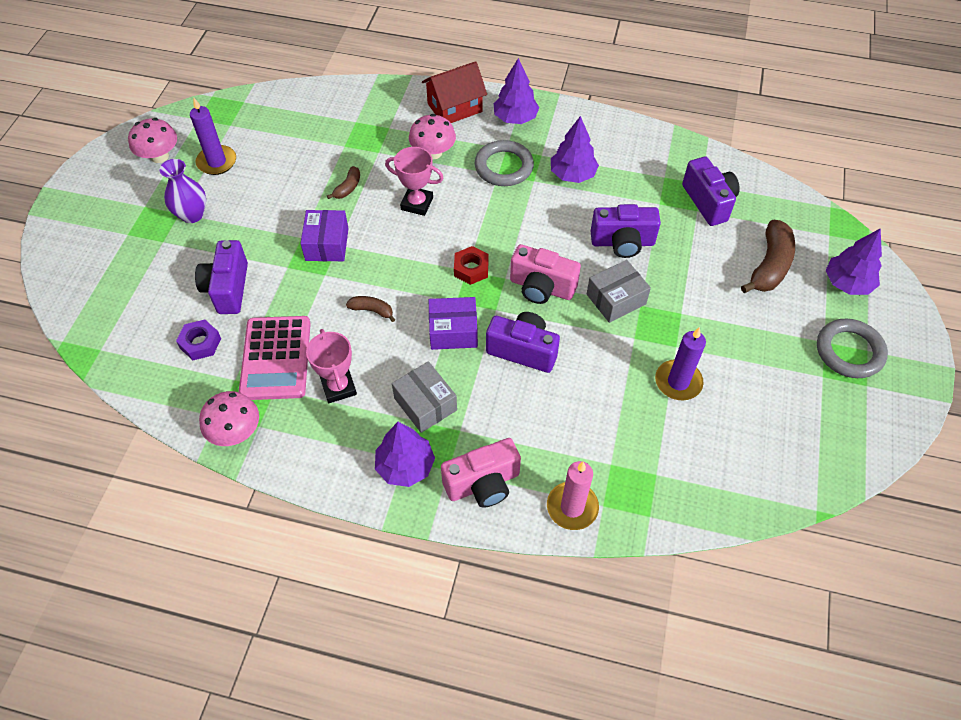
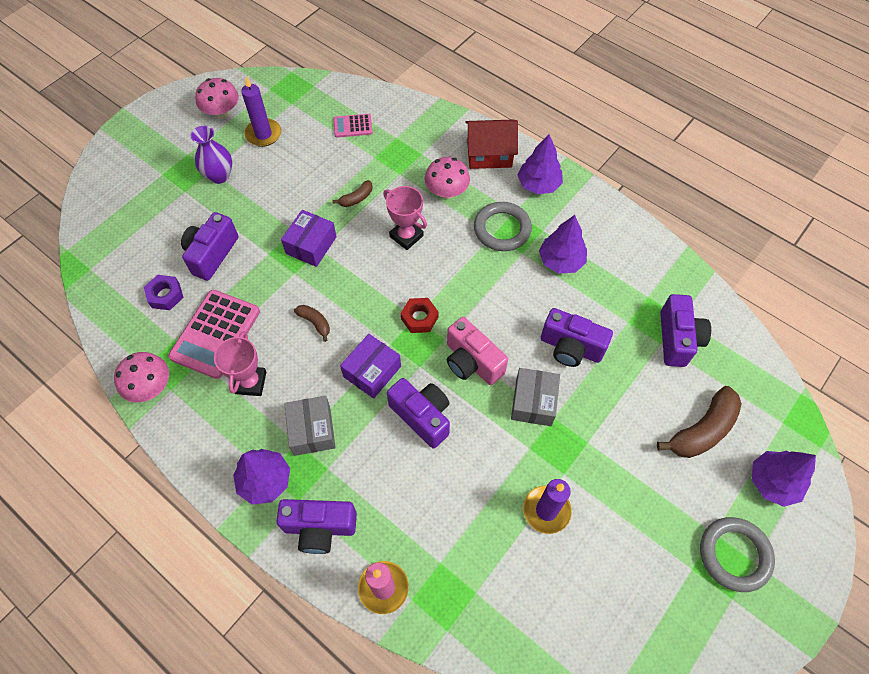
camera: 25 degrees right, 5 degrees up
purple box [429,297,478,350] -> purple box turned 75 degrees counterclockwise [340,334,401,399]
pink camera [441,438,521,508] -> purple camera [276,499,357,554]
grey box [587,260,651,323] -> grey box turned 75 degrees counterclockwise [511,368,560,426]
none -> pink calculator [333,114,373,138]

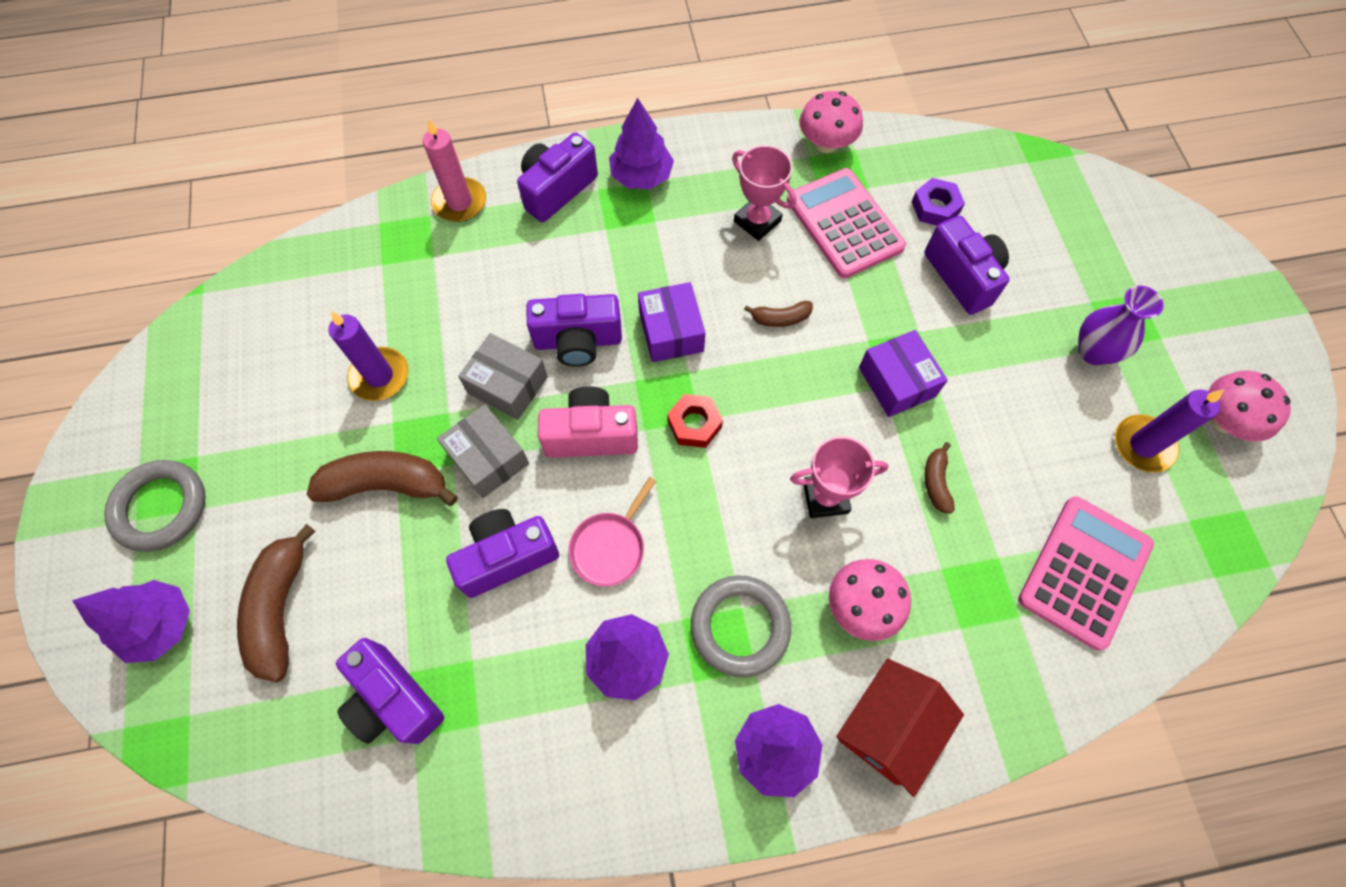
camera: 130 degrees right, 5 degrees up
grey box [284,396,336,456] -> grey box moved to [458,333,548,420]
pink calculator [333,114,373,138] -> pink calculator [1018,496,1154,651], size x1.92
none -> brown banana [307,451,458,506]
none -> pink pan [569,477,656,587]

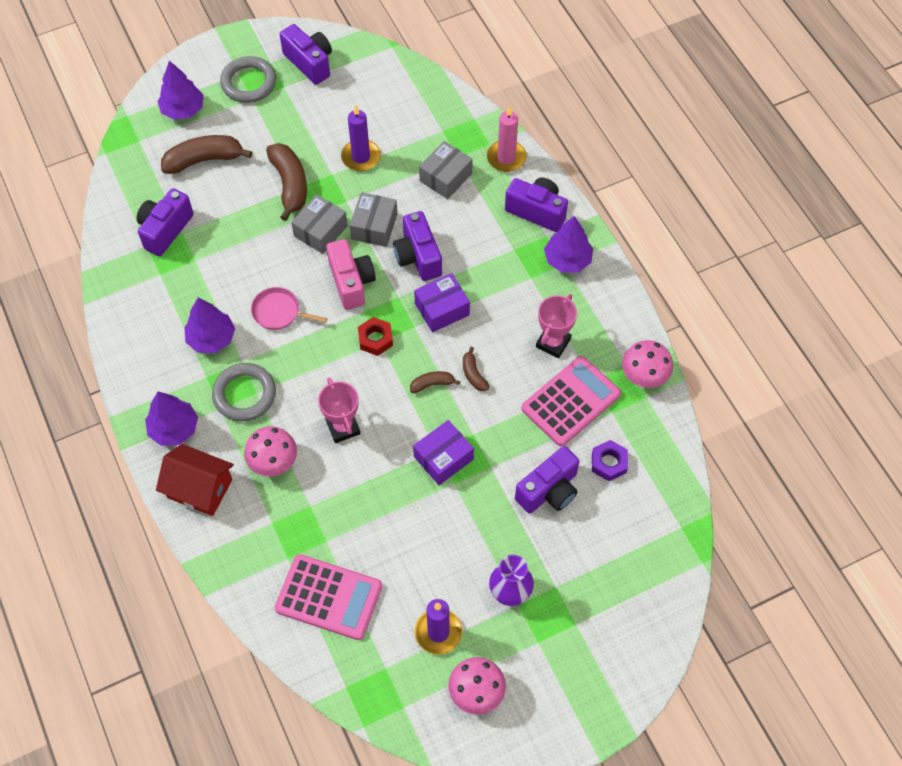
camera: 75 degrees right, 5 degrees down
purple camera [446,509,559,598] -> purple camera moved to [280,24,332,85]
brown banana [925,442,955,514] -> brown banana moved to [410,371,460,393]
none -> grey box [419,141,473,199]

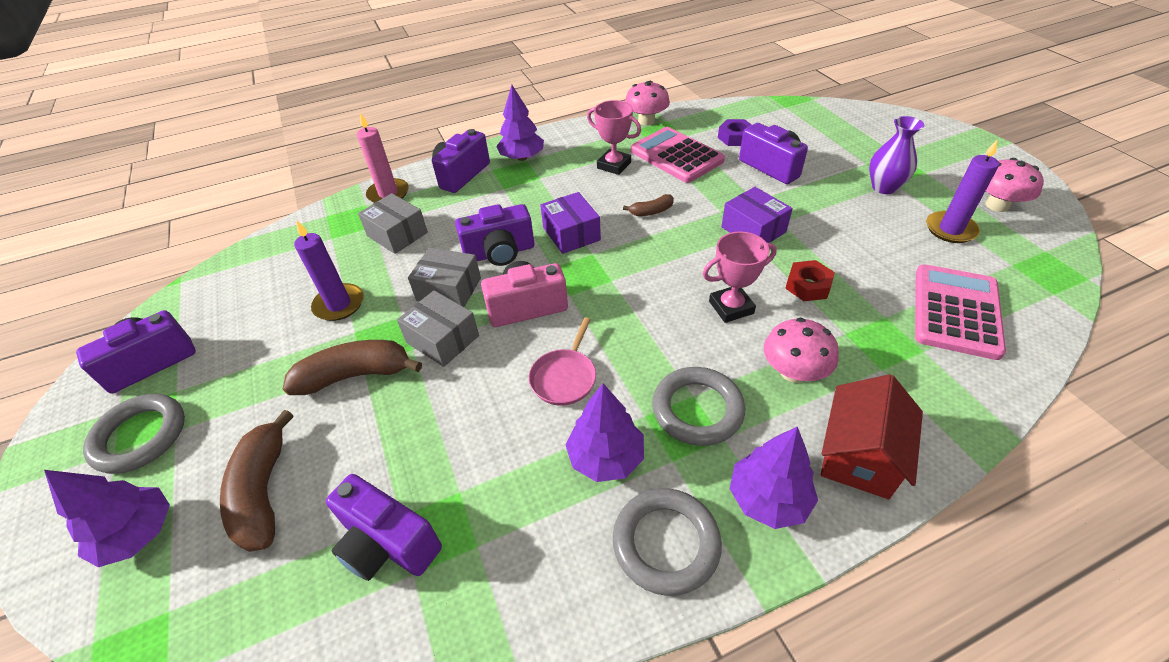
camera: 85 degrees left, 15 degrees down
red nut [358,317,393,356] -> red nut moved to [785,260,835,301]
brown banana [410,371,460,393] -> none
none -> grey ring [613,488,722,596]

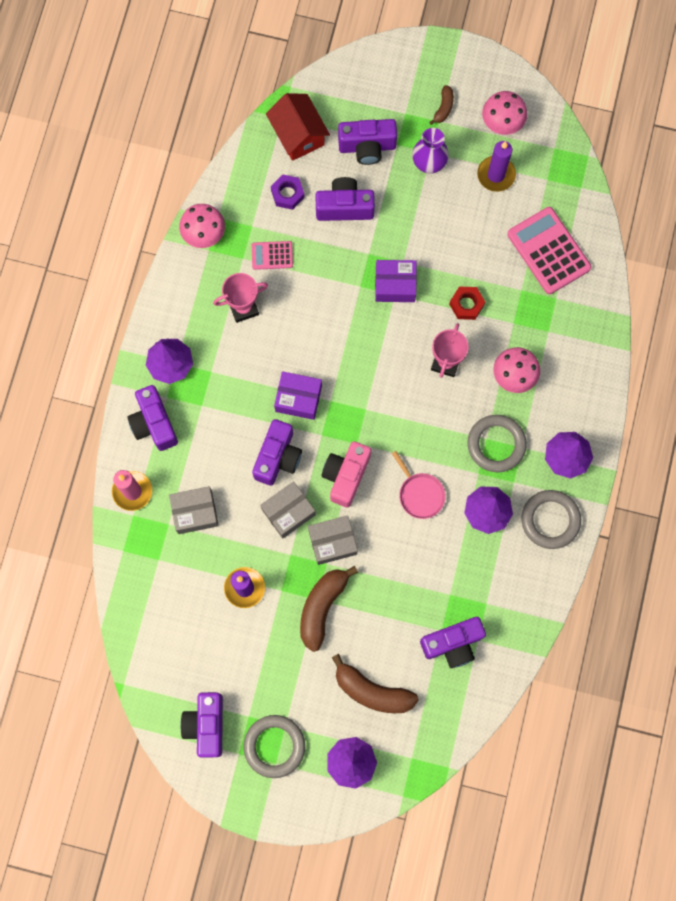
camera: 55 degrees left, 30 degrees up
brown banana [623,194,674,216] -> brown banana moved to [430,85,454,125]
pink calculator [631,127,725,183] -> pink calculator [252,241,293,270], size x0.52
red house [821,374,923,499] -> red house moved to [266,93,330,161]
none -> purple camera [338,119,397,165]

